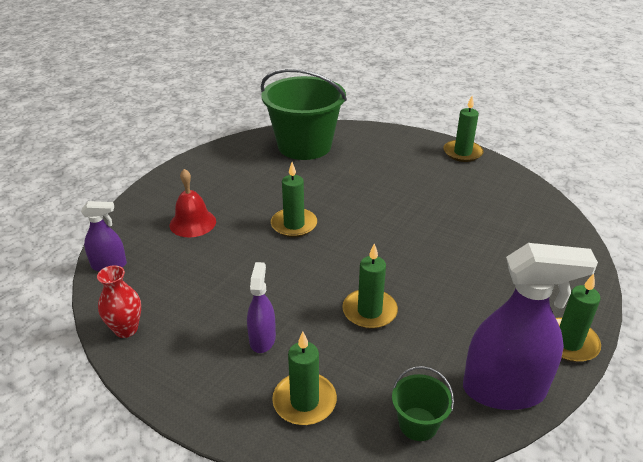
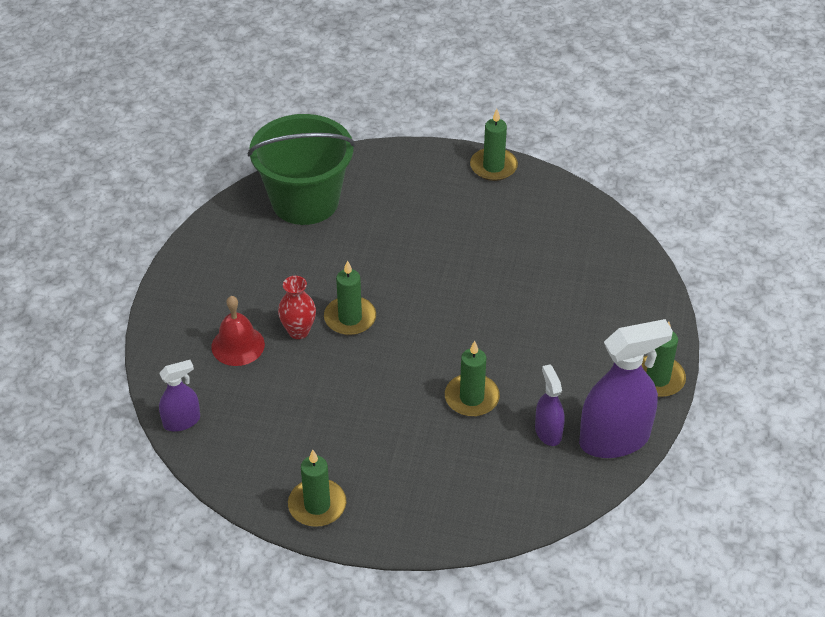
camera: 20 degrees left, 10 degrees up
red vase [97,265,141,338] -> red vase moved to [278,276,316,339]
purple spray bottle [247,262,276,353] -> purple spray bottle moved to [535,364,565,446]
green candle [272,332,337,425] -> green candle moved to [288,450,346,527]
green bucket [392,366,454,441] -> none

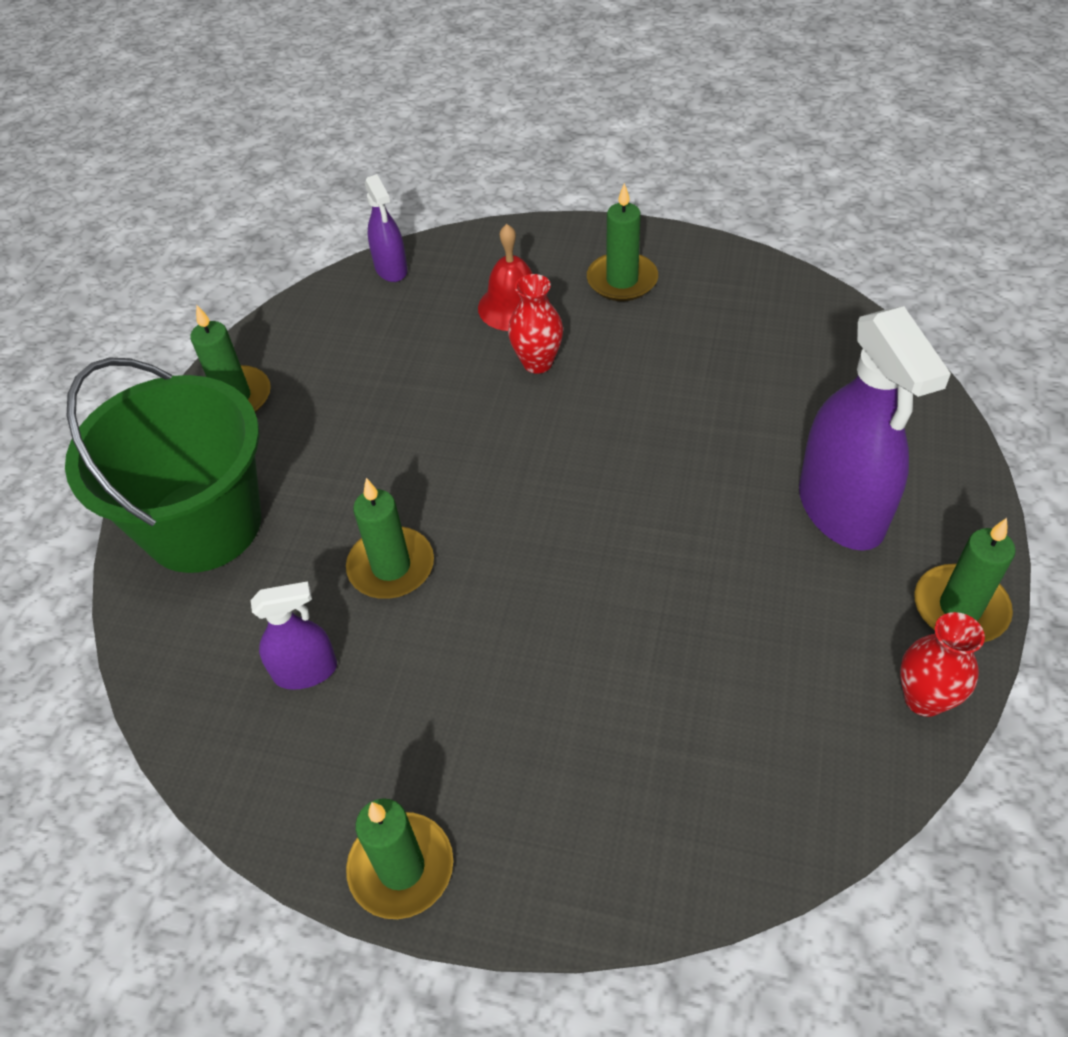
camera: 95 degrees right, 5 degrees up
green bucket [248,114,355,225] -> green bucket moved to [65,358,261,573]
green candle [324,260,376,335] -> green candle moved to [587,183,658,301]
purple spray bottle [579,319,673,458] -> purple spray bottle moved to [799,306,951,551]
none -> red vase [900,612,985,717]

